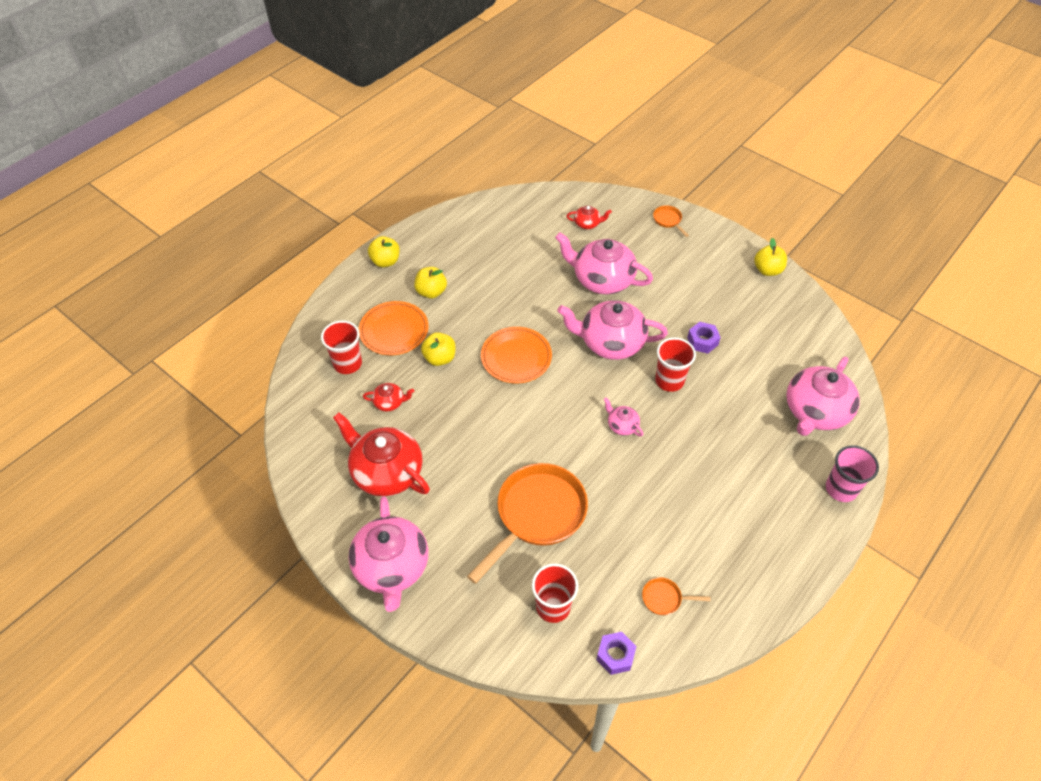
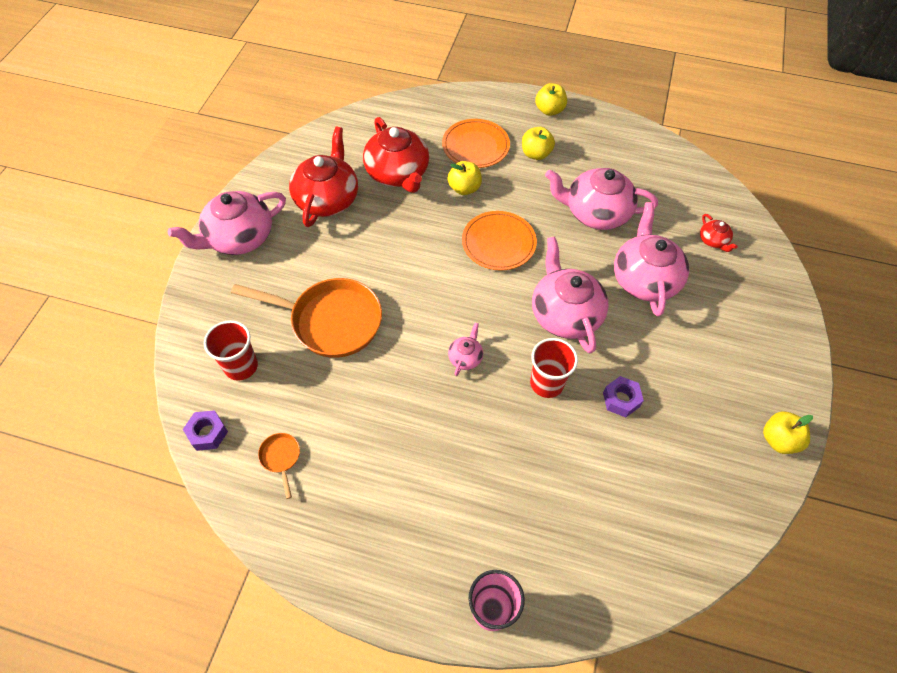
camera: 65 degrees right, 5 degrees up
red cup [321,320,362,374] -> none
red teapot [363,383,414,412] -> red teapot [363,117,429,193], size x2.20
orange pan [653,205,689,237] -> none
pink teapot [786,357,860,436] -> pink teapot moved to [545,168,658,230]

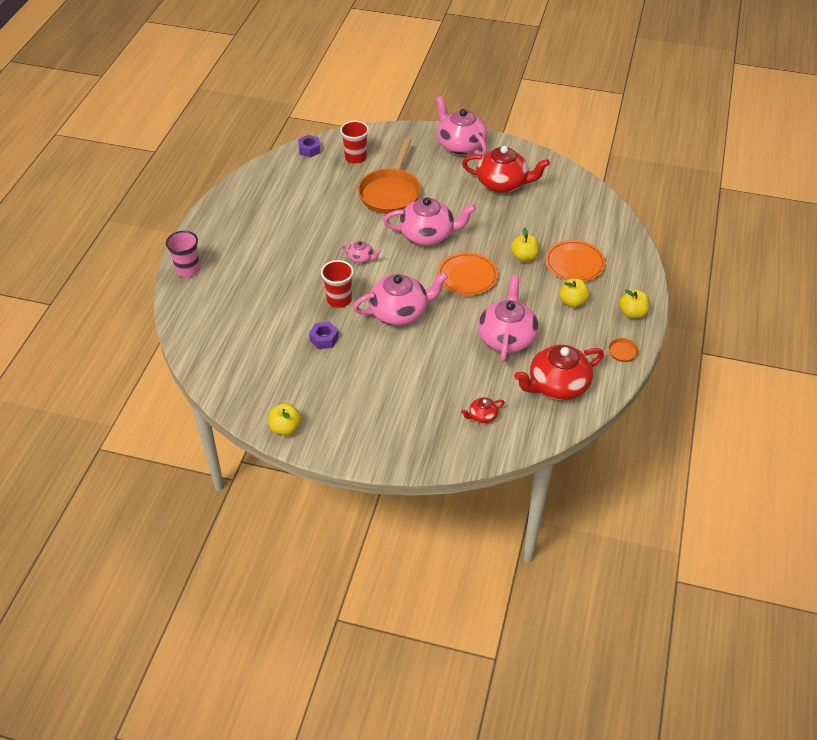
camera: 90 degrees right, 10 degrees down
orange pan [258,433,300,499] -> orange pan moved to [591,338,639,362]
red teapot [363,117,429,193] -> red teapot moved to [514,344,604,400]
pink teapot [614,202,689,317] -> pink teapot moved to [383,197,476,246]

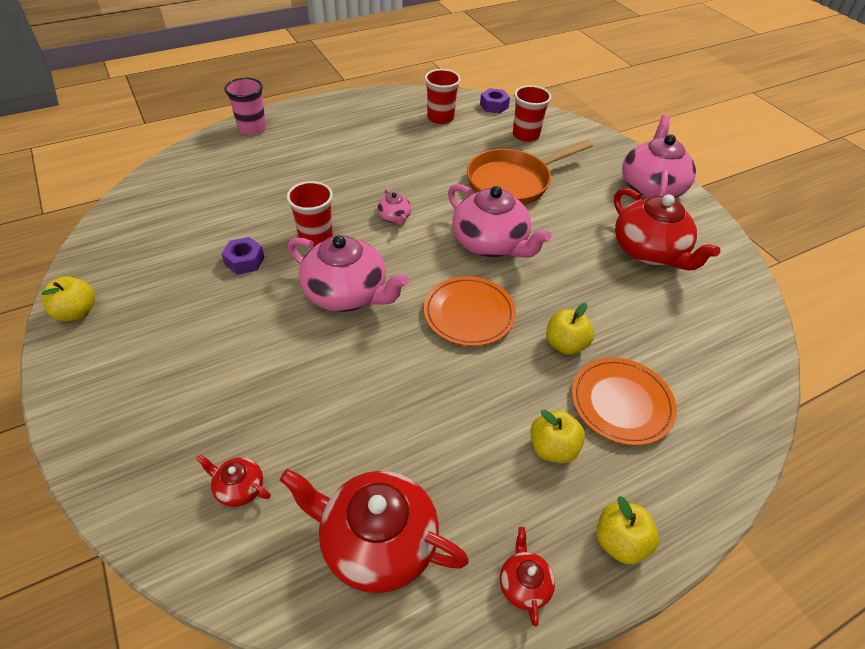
camera: 45 degrees right, 0 degrees up
pink teapot [478,275,539,362] -> none
orange pan [591,338,639,362] -> red teapot [500,527,555,627]
none -> red cup [425,69,461,124]

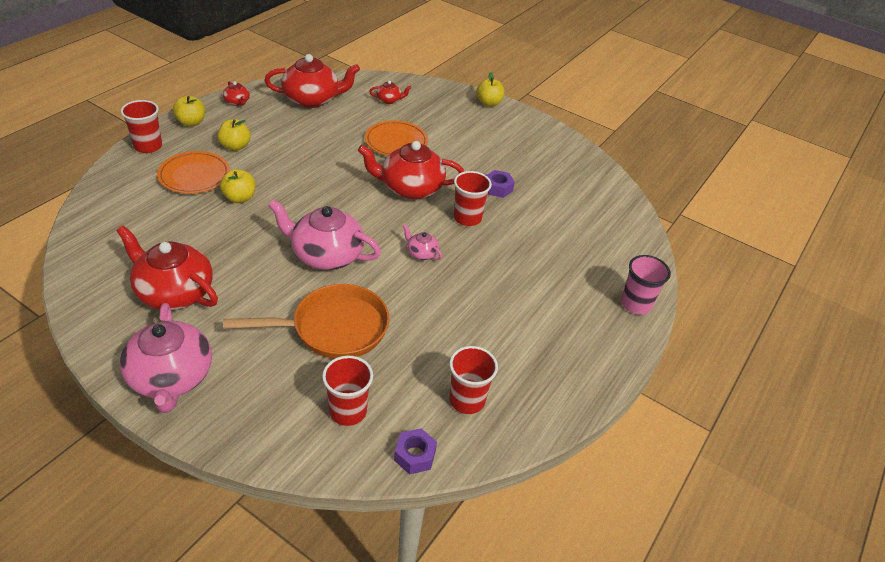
camera: 150 degrees right, 5 degrees down
yellow apple [42,276,95,321] -> yellow apple moved to [476,72,504,107]
pink teapot [288,235,409,312] -> red teapot [358,141,464,199]
orange plate [424,276,516,346] -> orange plate moved to [365,120,428,156]
orange pan [467,140,593,205] -> orange pan turned 45 degrees clockwise [223,284,390,359]
none -> red cup [121,100,162,153]

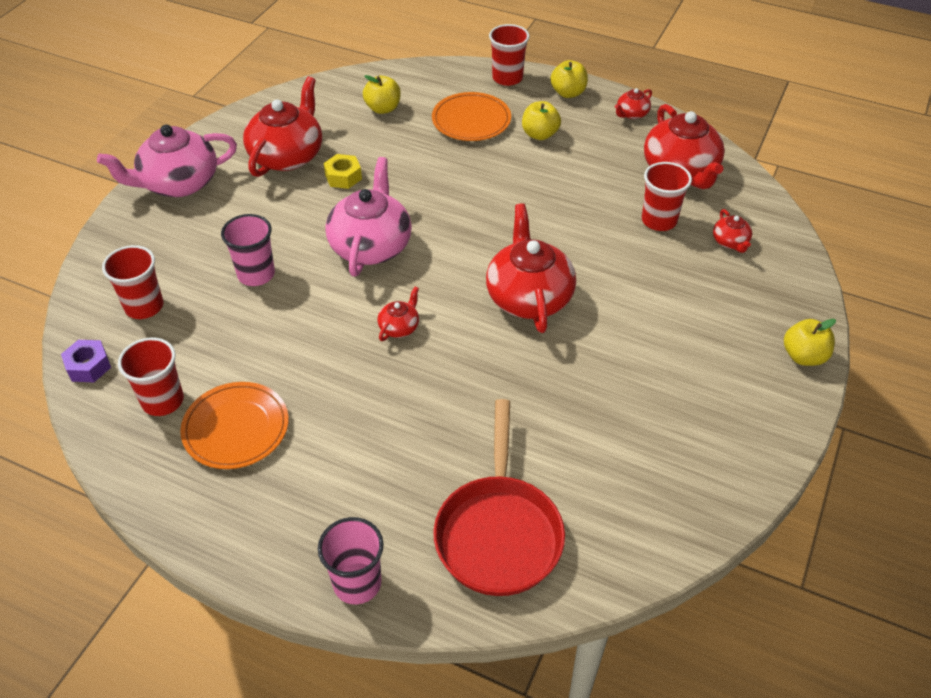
camera: 85 degrees right, 5 degrees up
yellow apple [220,169,256,203] -> yellow apple moved to [363,75,401,114]
orange pan [223,284,390,359] -> pink cup [221,214,275,286]
orange plate [365,120,428,156] -> orange plate moved to [180,382,289,469]
pink teapot [403,224,443,260] -> red teapot [377,287,419,341]
red cup [454,171,492,226] -> red cup moved to [642,162,692,231]
purple nut [486,170,515,198] -> none
none -> yellow nut [324,154,362,189]
none -> red pan [434,399,565,596]

